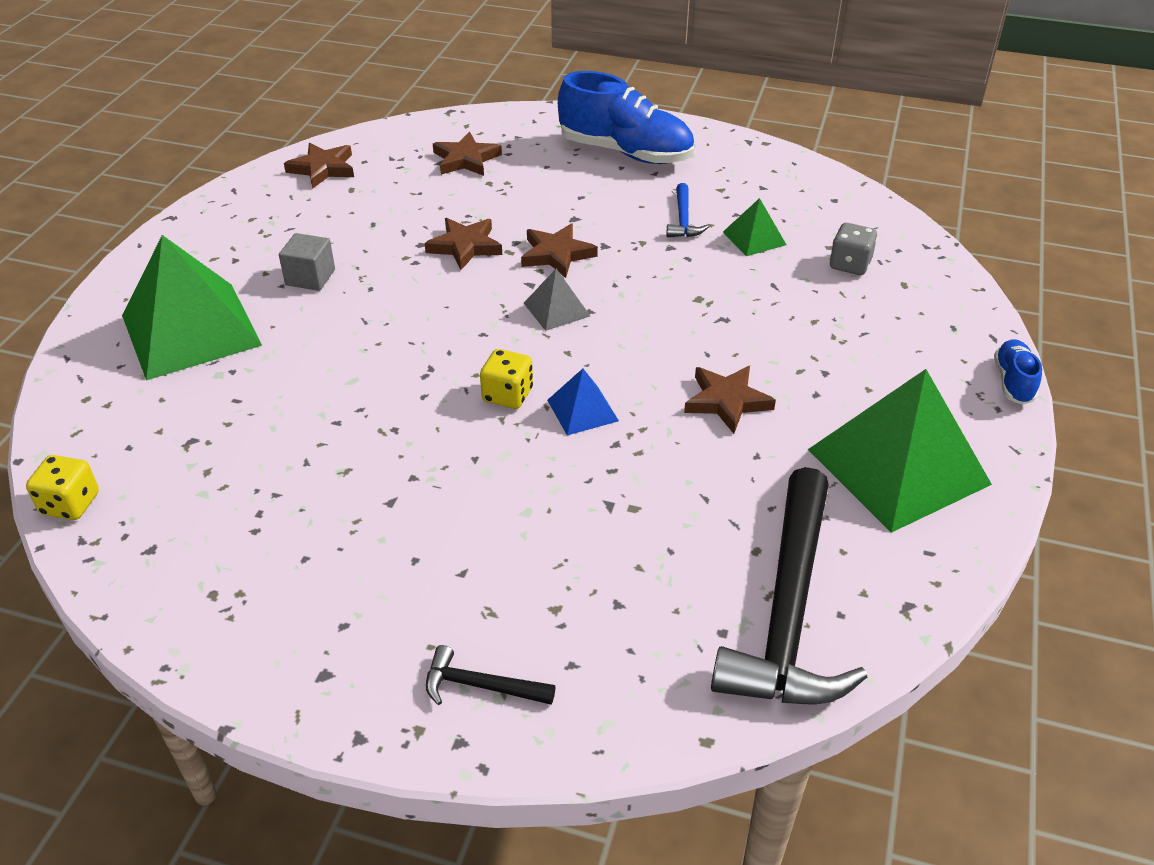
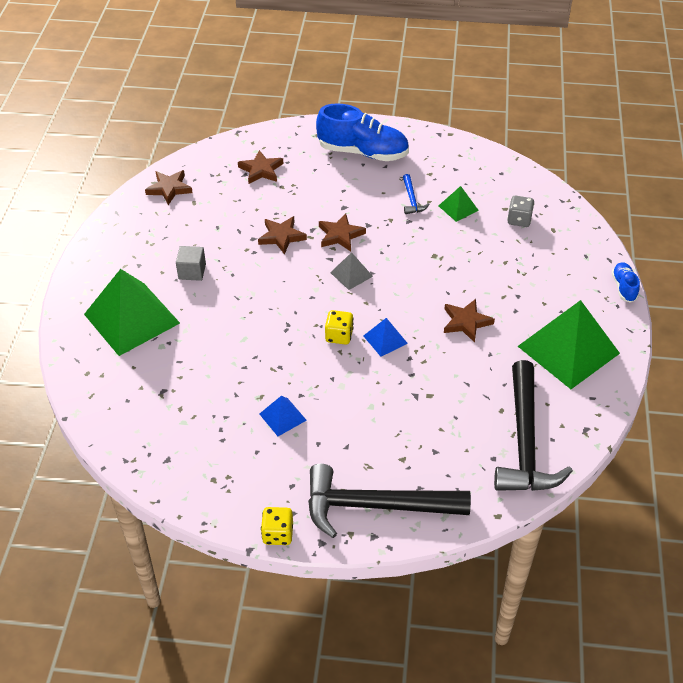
camera: 10 degrees left, 5 degrees up
yellow dice [26,455,99,520] -> yellow dice moved to [261,507,293,545]
black hammer [426,645,555,705] -> black hammer [308,464,471,538], size x2.34
none -> blue pyramid [260,396,307,436]

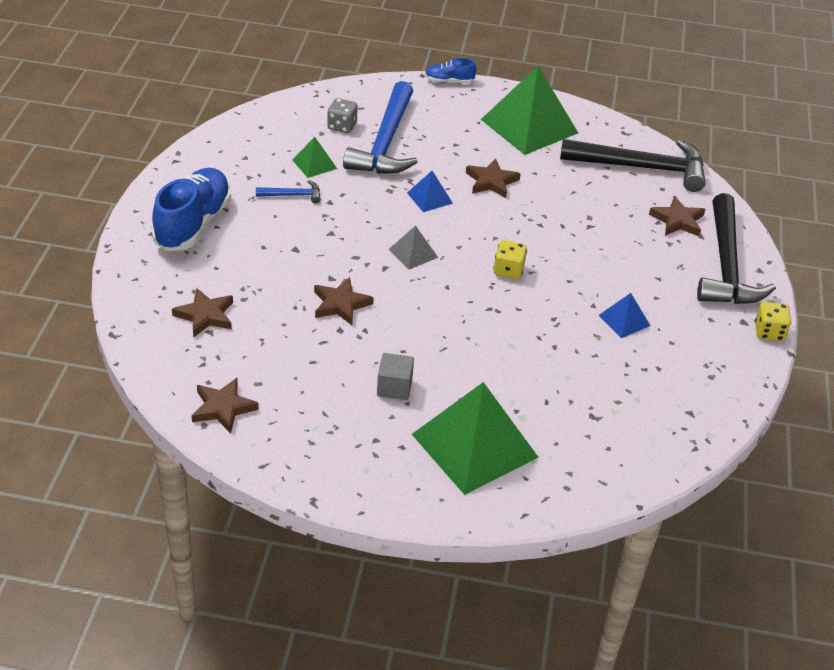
camera: 90 degrees left, 5 degrees down
brown star [319,214,366,251] -> brown star moved to [649,196,705,236]
blue pyramid [364,318,408,356] -> blue pyramid moved to [407,171,453,212]
none -> blue hammer [343,81,418,174]

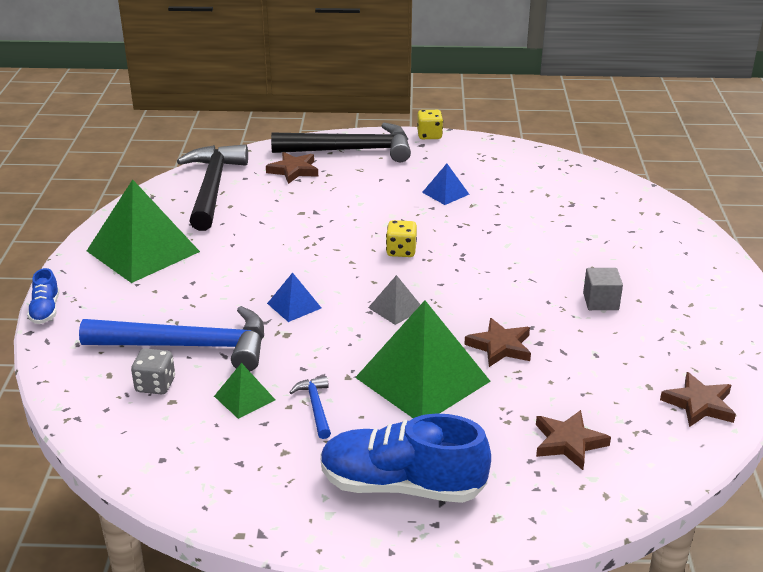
camera: 95 degrees left, 10 degrees down
green pyramid [412,382,538,495] -> green pyramid moved to [355,300,491,418]
brown star [466,158,520,198] -> none

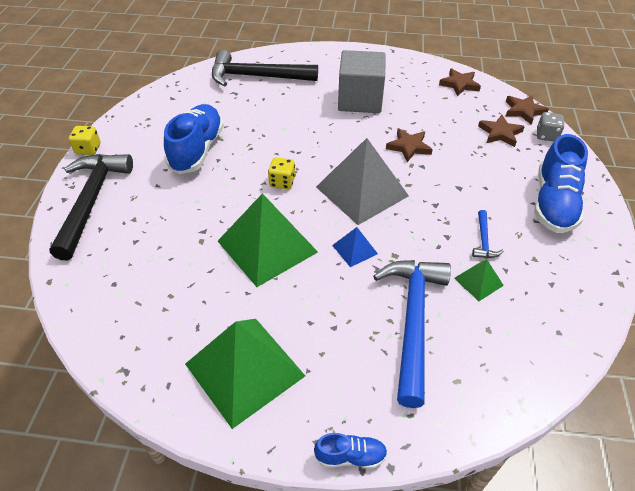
camera: 85 degrees left, 15 degrees up
grey dice [131,348,175,395] -> grey dice moved to [537,112,564,142]
black hammer [177,144,248,231] -> black hammer moved to [212,50,318,86]
brown star [266,152,318,184] -> brown star moved to [505,95,549,125]
blue hammer [289,376,331,439] -> blue hammer turned 75 degrees counterclockwise [472,210,504,258]
green pyramid [355,300,491,418] -> green pyramid moved to [218,193,318,287]
grey pyramid [368,275,421,325] -> grey pyramid [316,138,409,225], size x2.20
blue pyramid [422,164,469,205] -> blue shoe [164,104,224,174]
grey cube [583,268,623,310] -> grey cube [338,50,386,113], size x2.11

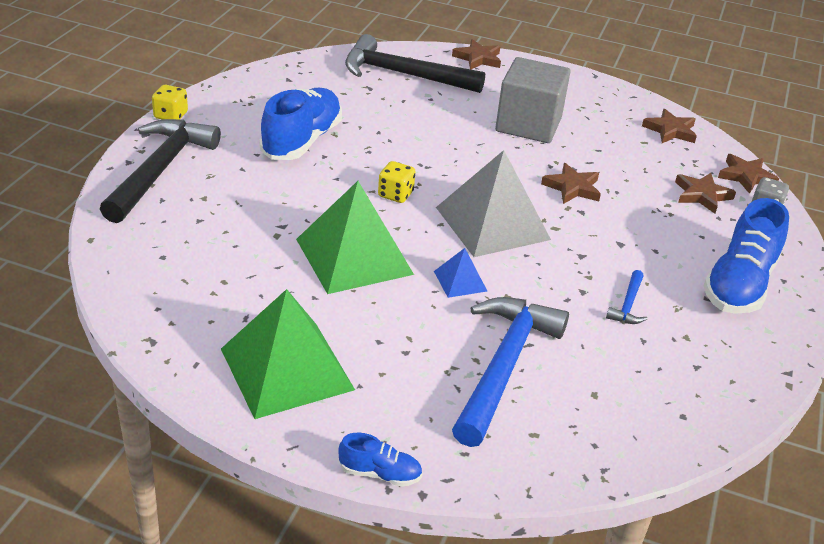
camera: 10 degrees right, 10 degrees down
green pyramid [454,260,504,301] -> none
none -> brown star [452,39,501,69]

